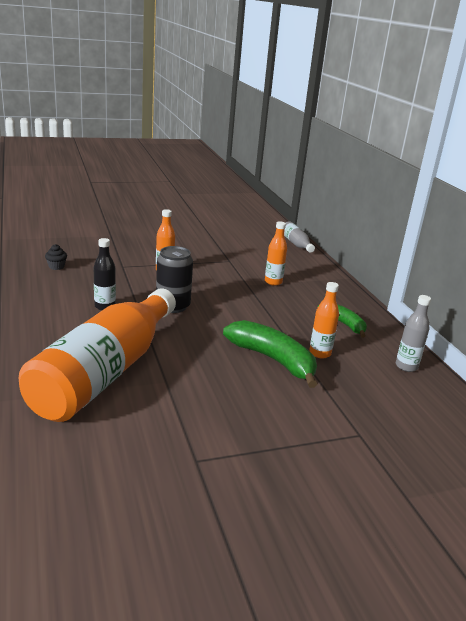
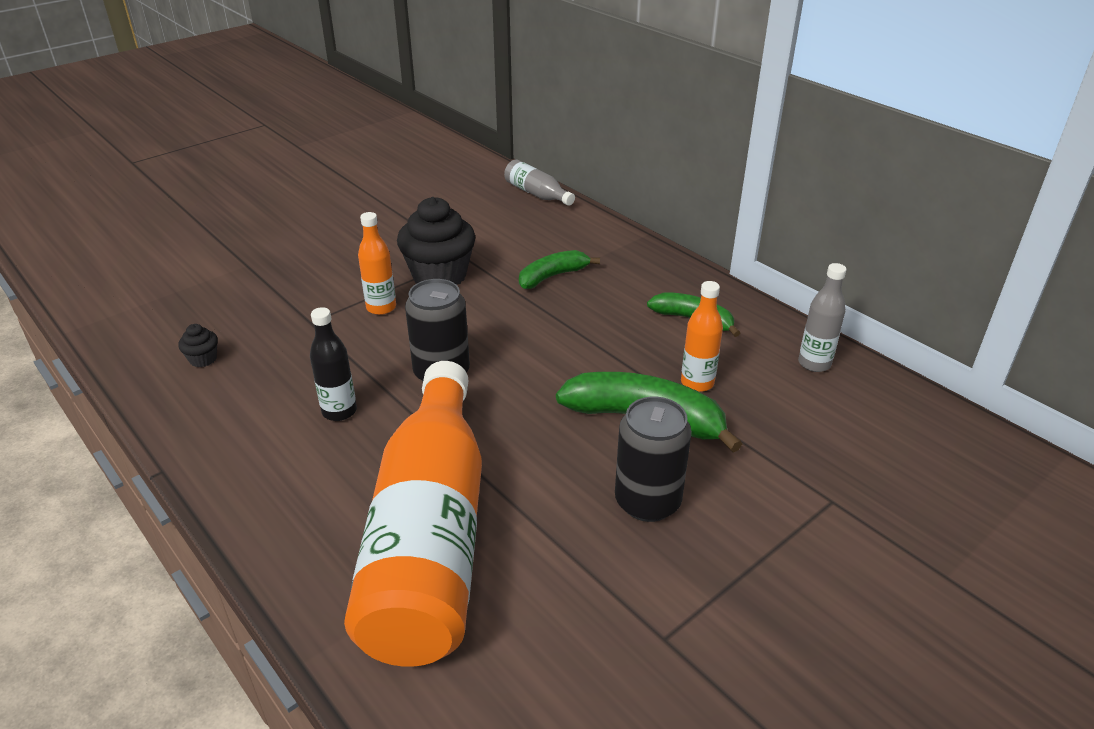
camera: 20 degrees left, 10 degrees up
orange bottle [265,221,287,286] -> green banana [519,250,600,289]
none -> black cupcake [397,197,475,285]
none -> black can [615,397,692,522]

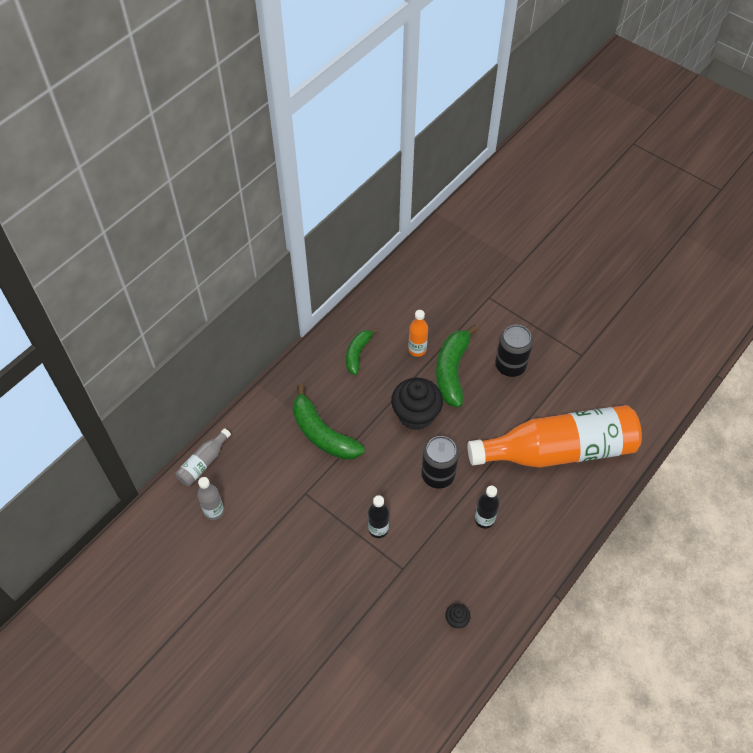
camera: 100 degrees left, 20 degrees up
orange bottle [358,212,396,315] -> black bottle [368,495,389,538]
black cupcake [397,197,475,285] -> black cupcake moved to [391,378,443,430]
green banana [519,250,600,289] -> green banana [293,384,365,460], size x1.64
grey bottle [798,263,847,372] -> grey bottle moved to [197,477,224,520]

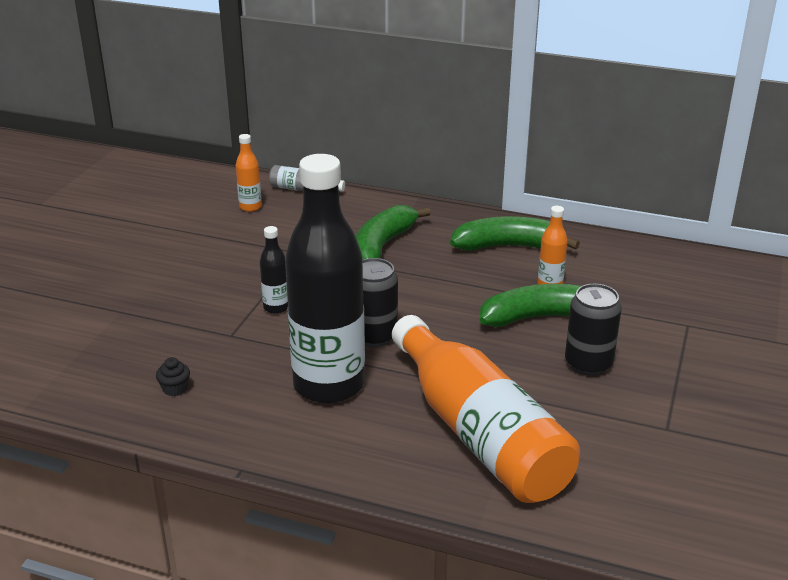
camera: 70 degrees right, 25 degrees down
grey bottle [197,477,224,520] -> orange bottle [236,134,262,212]
green banana [346,328,378,375] -> green banana [450,216,580,251], size x1.64
black cupcake [391,378,443,430] -> none
black bottle [475,486,499,529] -> black bottle [285,154,365,404], size x2.46

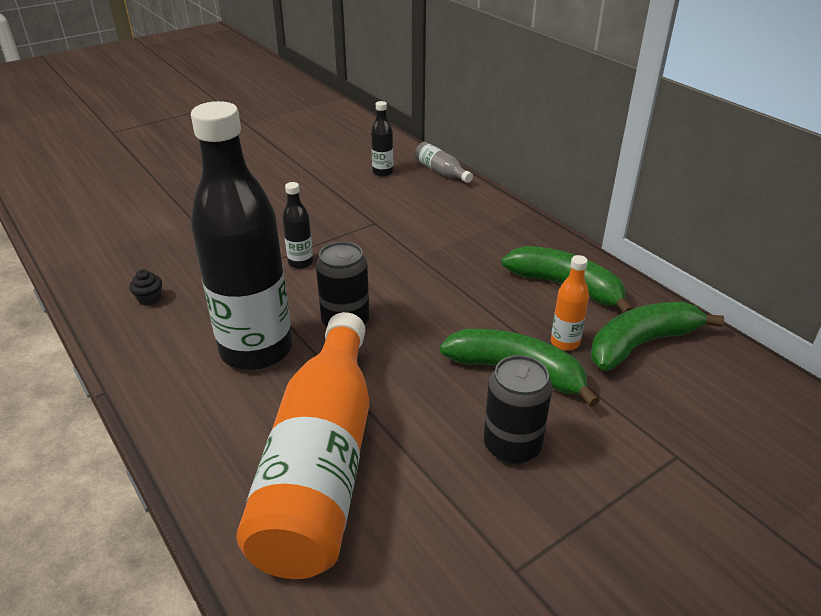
camera: 35 degrees right, 5 degrees up
orange bottle [236,134,262,212] -> black bottle [371,101,393,177]
green banana [355,205,431,260] -> green banana moved to [591,302,724,371]

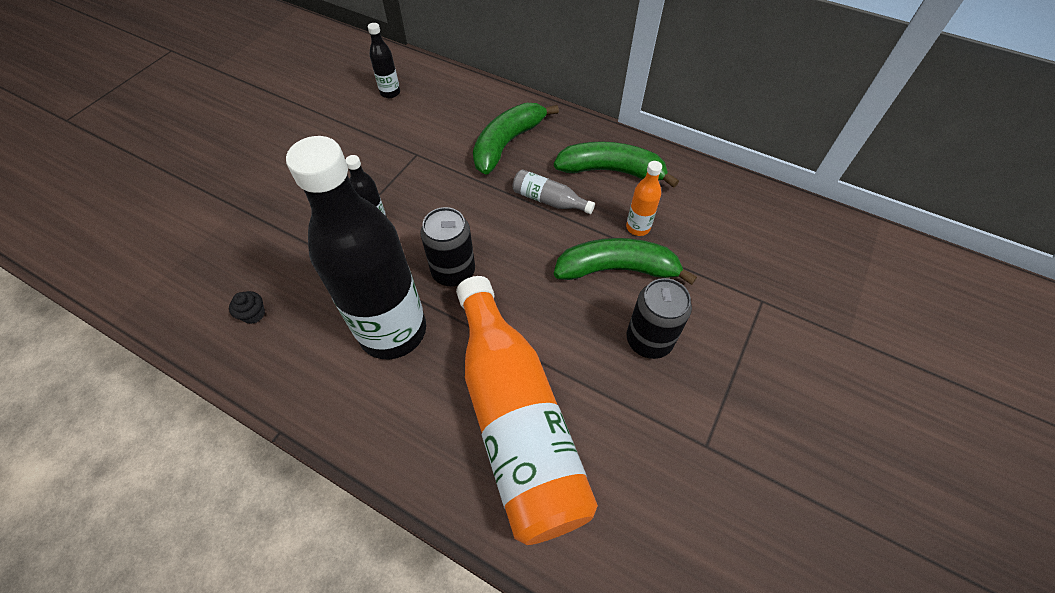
camera: 25 degrees left, 20 degrees up
grey bottle [415,142,473,183] -> grey bottle moved to [512,169,595,214]
green banana [591,302,724,371] -> green banana moved to [473,103,559,175]

